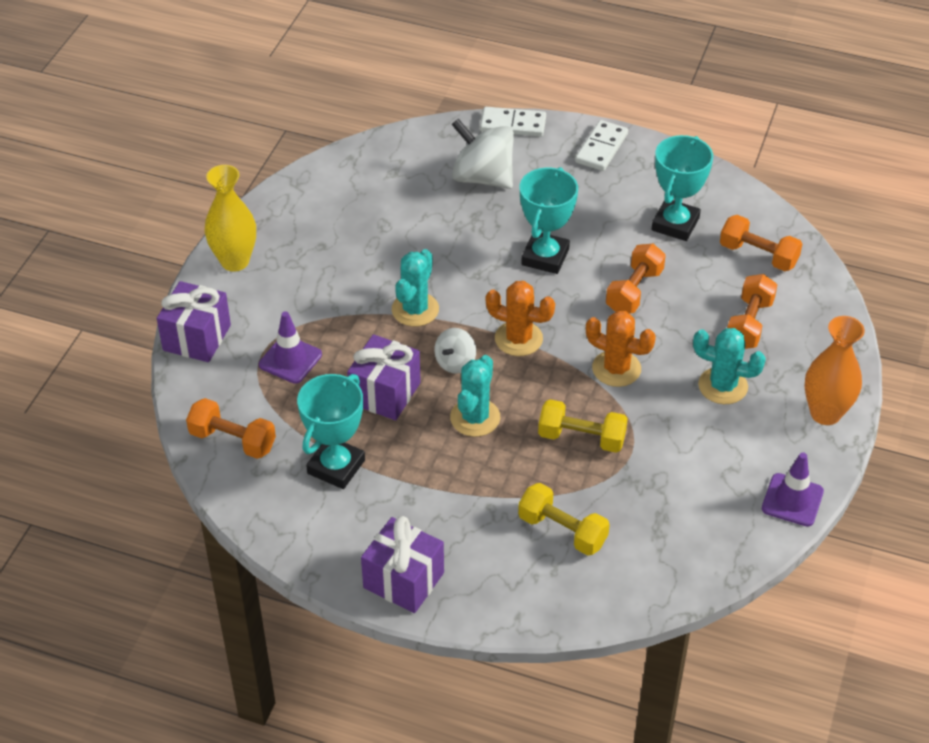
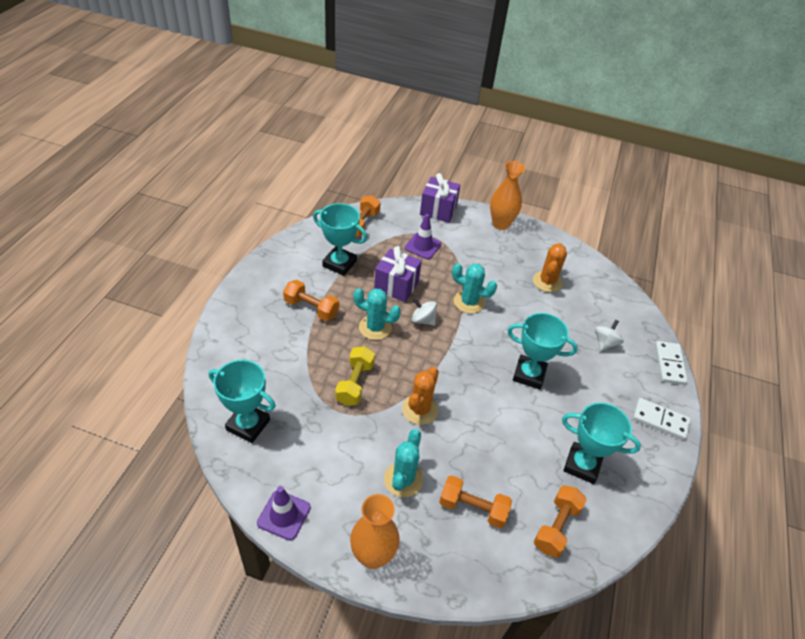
camera: 85 degrees right, 0 degrees up
yellow vase [205,165,256,272] -> orange vase [490,161,525,230]
purple gift [361,516,444,613] -> none
white spinning top [452,119,514,189] -> white spinning top [595,320,624,351], size x0.54
orange cactus [486,281,555,356] -> orange cactus moved to [533,243,567,292]
yellow dumbbell [518,483,610,556] -> none
orange dumbbell [606,244,666,313] -> orange dumbbell moved to [283,280,339,321]
none -> turquoise trophy [209,360,276,443]

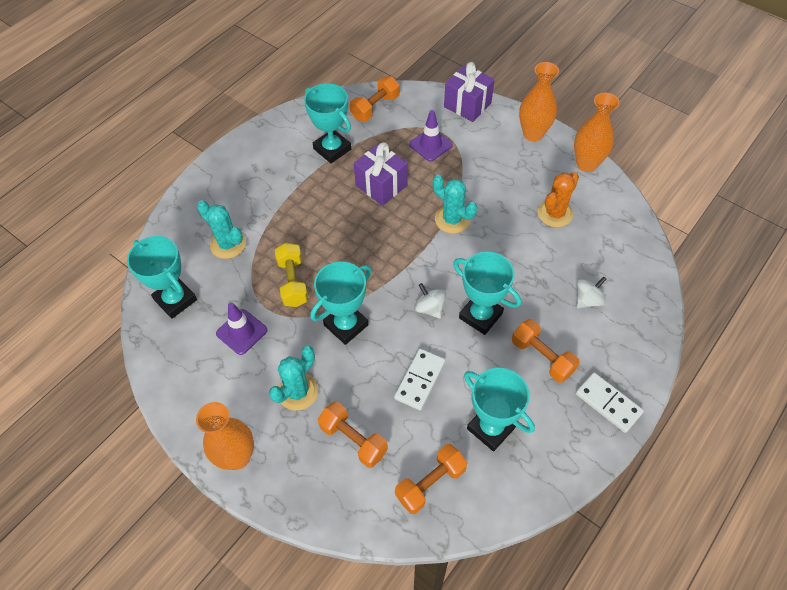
camera: 25 degrees right, 10 degrees up
purple traffic cone [257,486,311,541] -> purple traffic cone moved to [216,303,267,355]
orange dumbbell [283,280,339,321] -> orange dumbbell moved to [512,319,580,383]
yellow dumbbell [335,346,375,406] -> yellow dumbbell turned 45 degrees counterclockwise [275,243,308,307]
turquoise cactus [353,288,401,340] -> turquoise cactus moved to [197,200,246,259]
orange cactus [402,367,439,425] -> turquoise trophy [310,262,371,345]
white spinning top [412,298,437,326] -> white spinning top moved to [414,283,446,318]
white domino [655,341,688,385] -> white domino moved to [394,349,445,410]
none -> orange vase [574,93,620,172]

